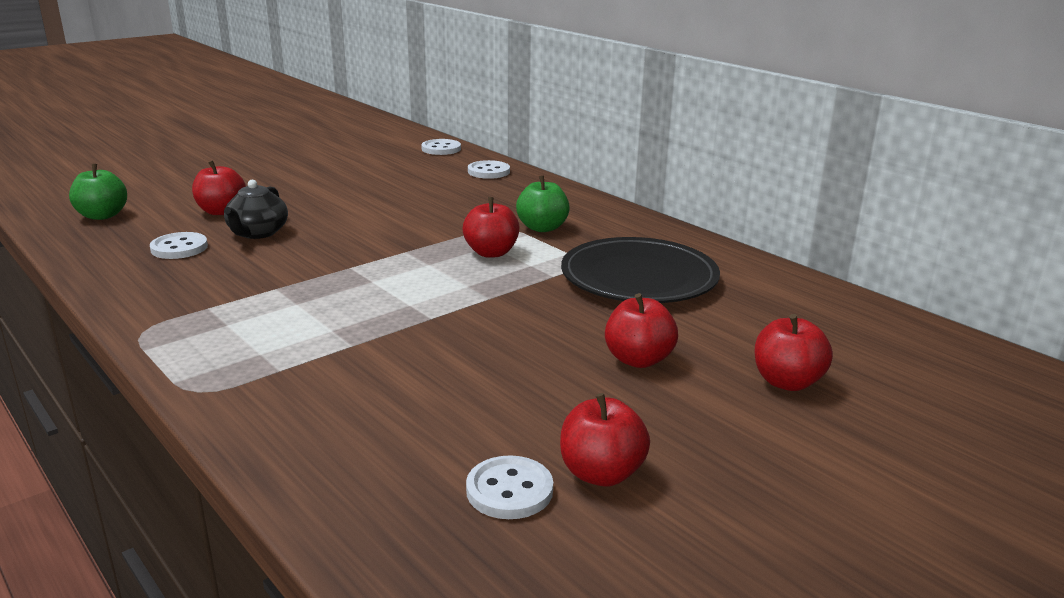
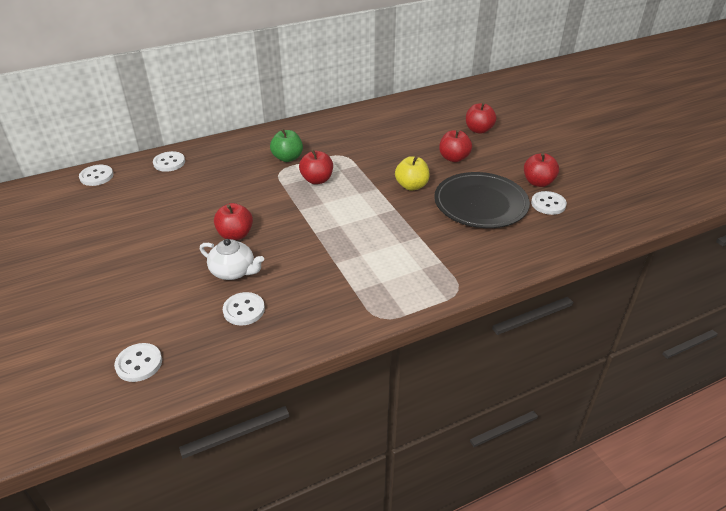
camera: 75 degrees left, 15 degrees up
green apple [69,164,127,220] -> white button [114,343,162,382]
red apple [192,161,246,215] -> red apple moved to [214,203,253,240]
black teapot [224,180,288,239] -> white teapot [200,239,264,280]
black plate [561,237,720,303] -> black plate moved to [434,172,530,228]
none -> yellow apple [395,156,430,191]

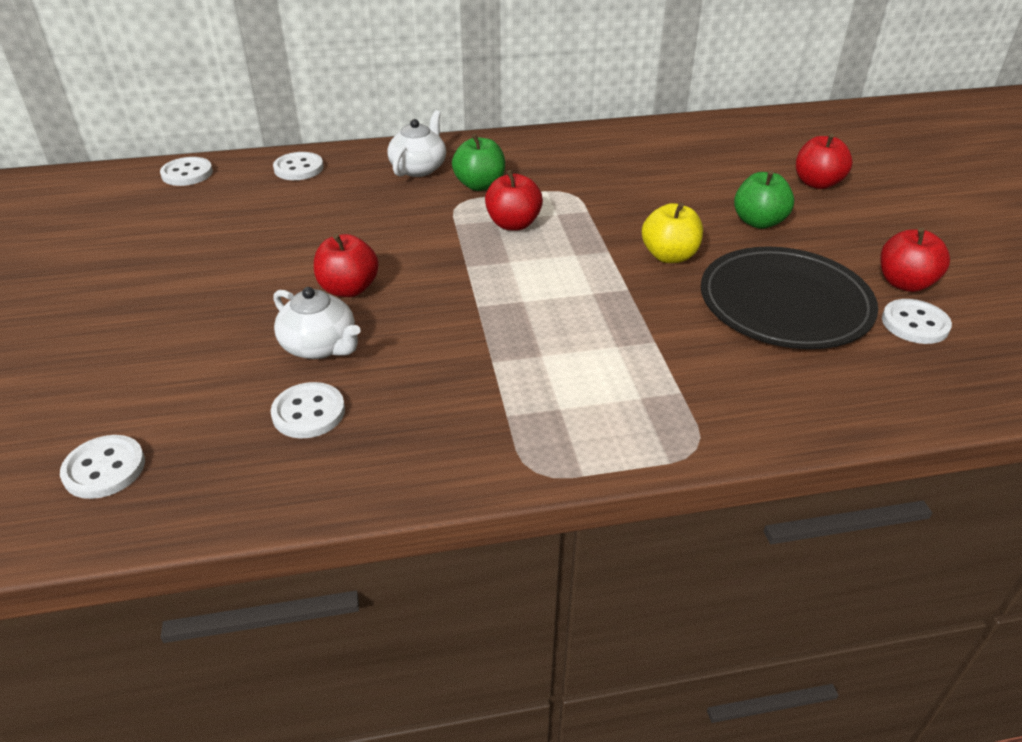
camera: 15 degrees right, 0 degrees up
red apple [439,130,472,162] -> green apple [734,170,794,229]
none -> white teapot [387,110,446,177]

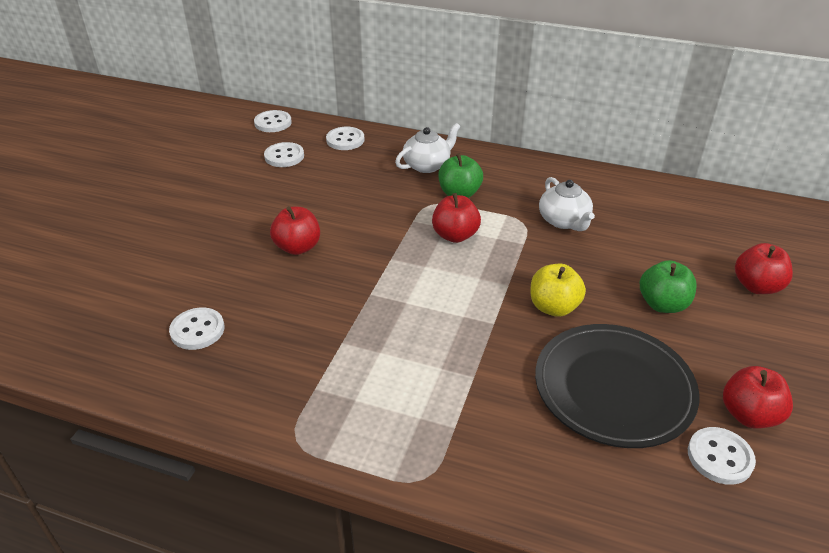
camera: 30 degrees right, 0 degrees up
white button [60,435,145,499] -> white button moved to [264,142,304,167]
white teapot [274,287,361,359] -> white teapot moved to [539,177,595,231]

